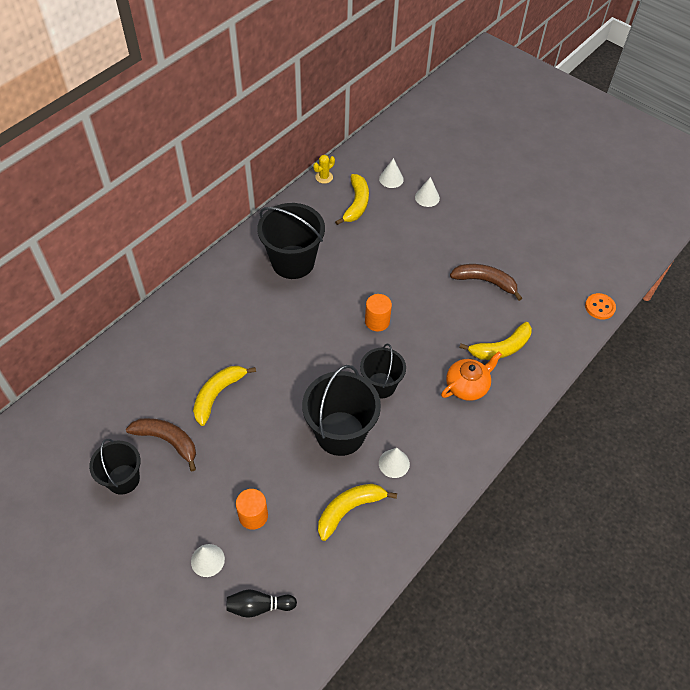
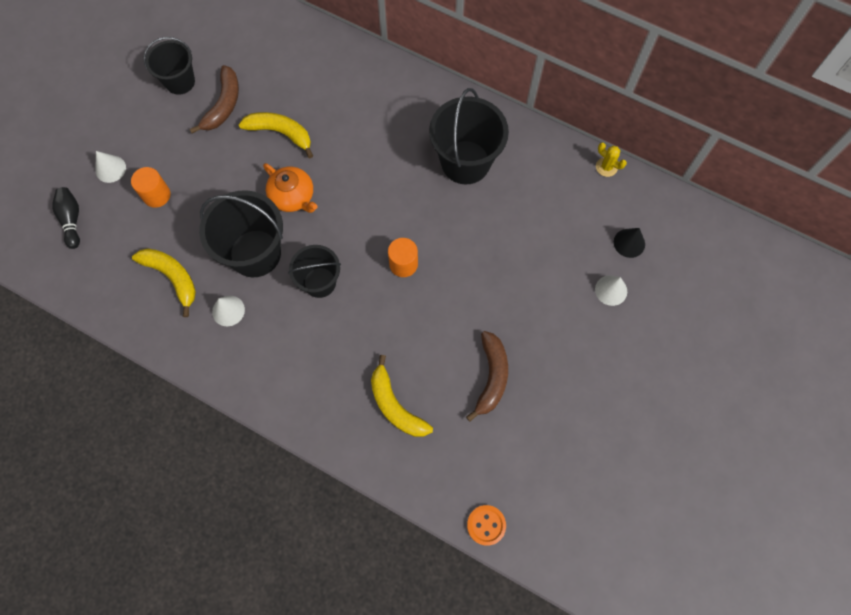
camera: 80 degrees right, 15 degrees up
yellow banana [335,174,369,225] -> none
white cone [379,158,404,188] -> black cone [614,228,645,258]
orange teapot [441,352,502,401] -> orange teapot moved to [263,163,318,213]

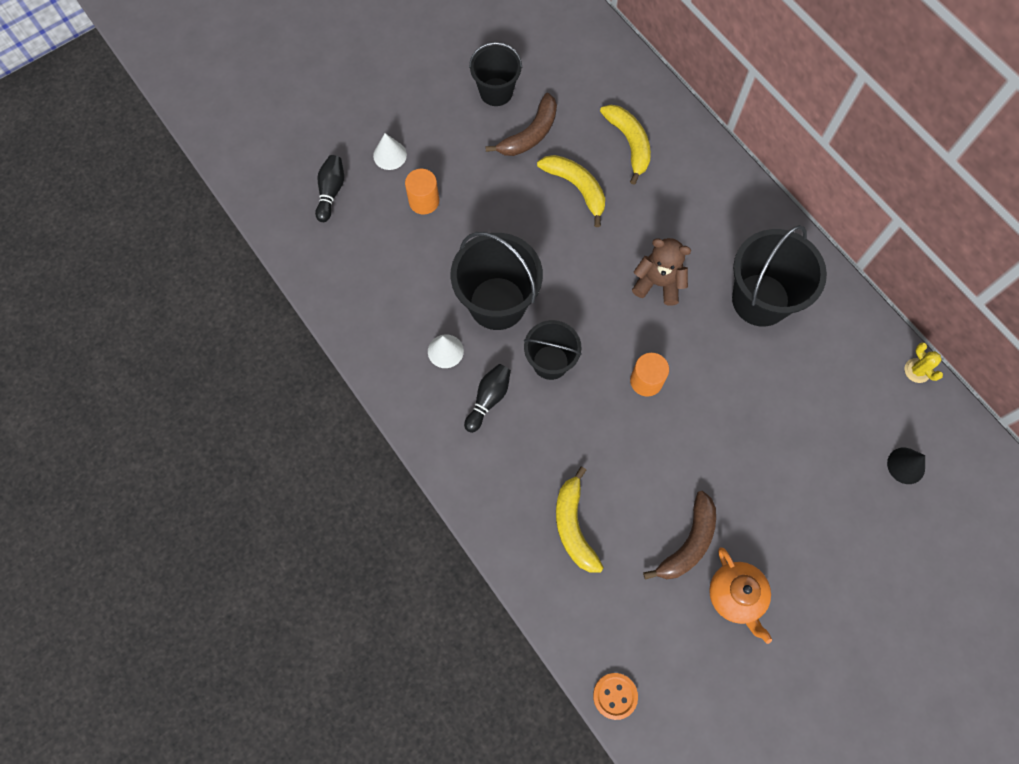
camera: 25 degrees right, 0 degrees up
yellow banana [132,248,196,317] -> yellow banana moved to [600,105,651,185]
orange teapot [263,163,318,213] -> orange teapot moved to [709,547,772,644]
white cone [595,275,627,306] -> none
none -> black bowling pin [464,364,511,433]
none -> brown teddy bear [632,238,691,306]

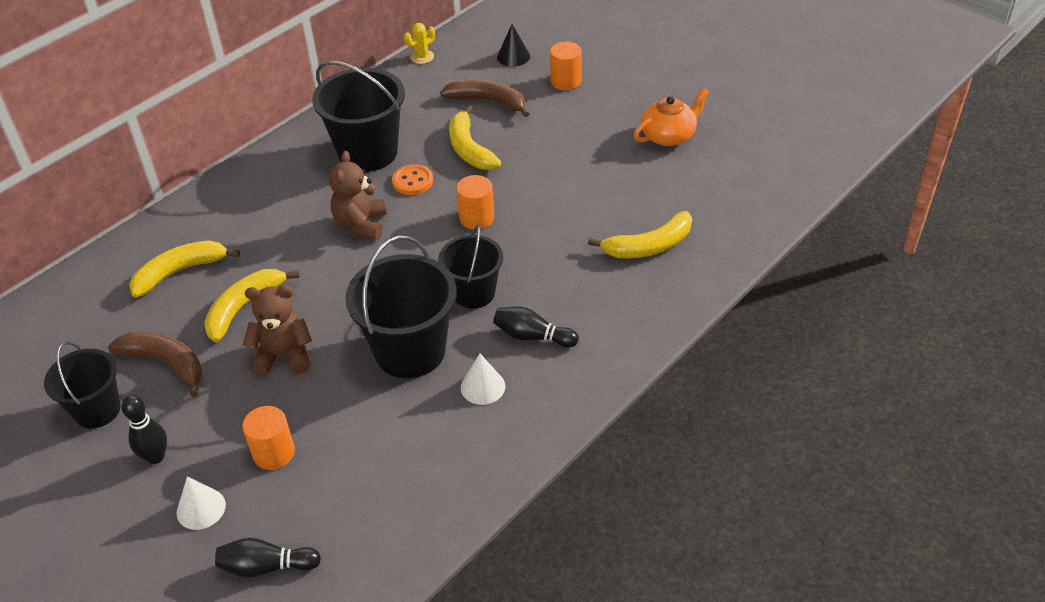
camera: 100 degrees left, 25 degrees down
orange button [593,673,638,720] -> orange button moved to [392,164,433,195]
brown banana [643,491,716,580] -> brown banana moved to [440,79,529,117]
none -> black bowling pin [121,395,167,464]
none -> brown teddy bear [243,285,312,376]
none -> yellow banana [449,105,501,170]
none -> orange cylinder [550,42,582,90]

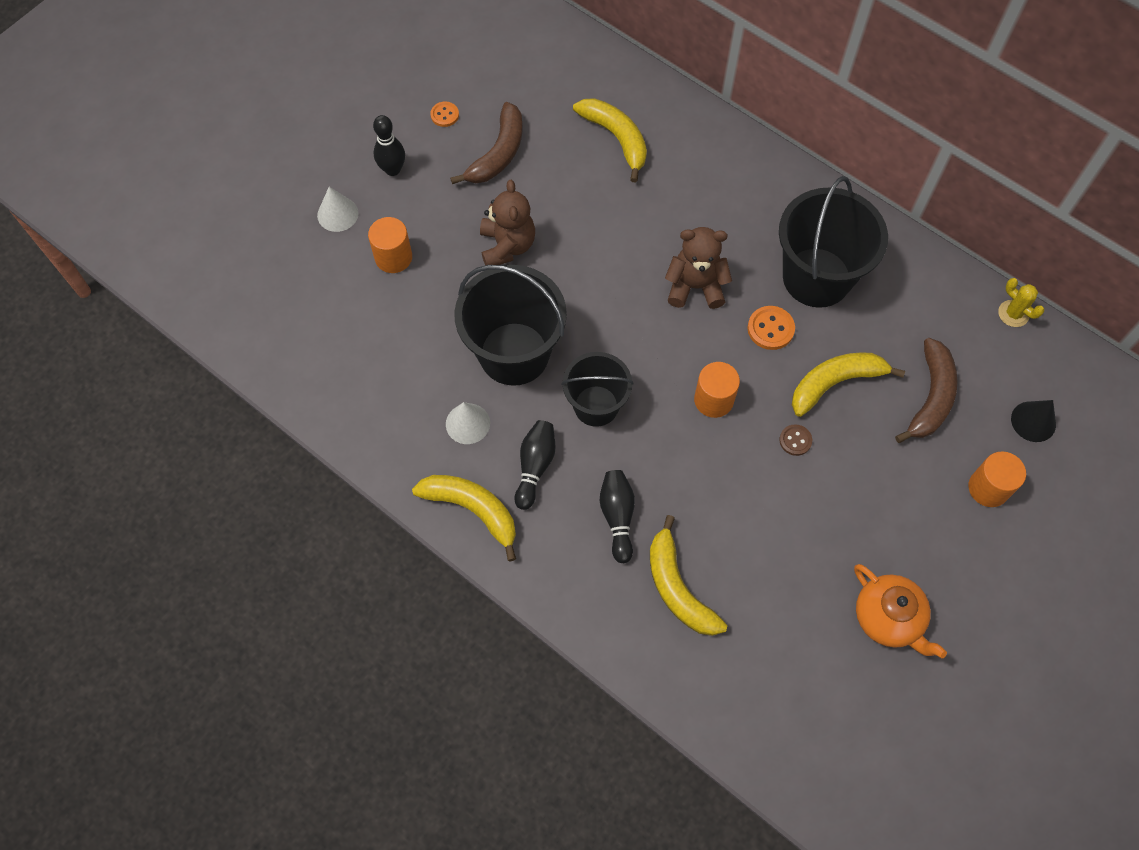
camera: 85 degrees right, 20 degrees up
black bucket [44,341,121,428] -> orange button [430,102,459,127]
yellow banana [204,269,300,342] -> yellow banana moved to [412,475,516,561]
black bowling pin [215,538,321,578] -> black bowling pin moved to [600,470,635,563]
none -> brown button [780,424,812,456]

